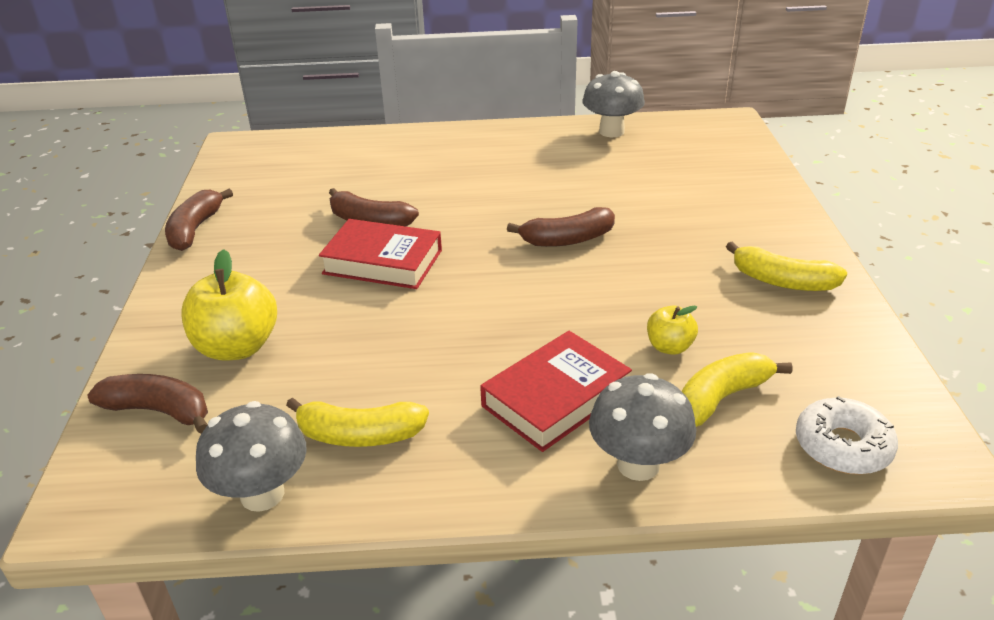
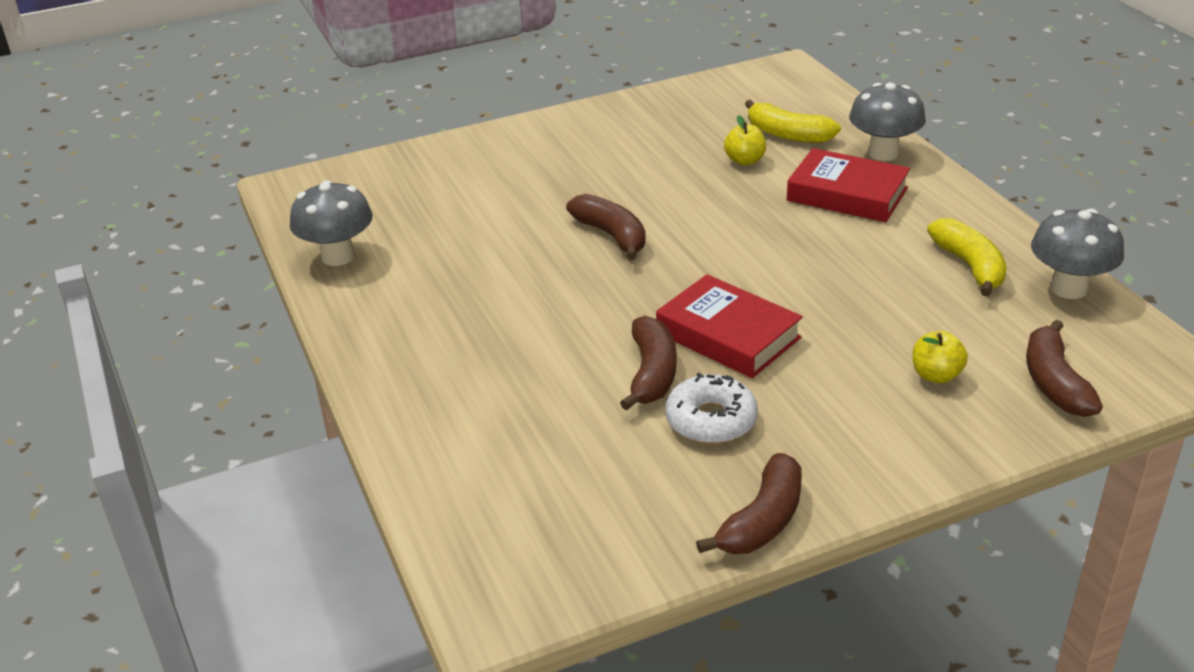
camera: 110 degrees left, 0 degrees up
brown banana [165,189,233,251] -> brown banana turned 45 degrees counterclockwise [696,453,802,554]
yellow apple [181,249,277,360] -> yellow apple [913,331,968,383], size x0.54
red book [319,219,442,289] -> red book turned 45 degrees counterclockwise [656,274,803,378]
yellow banana [726,242,847,291] -> none
white donut [796,396,898,475] -> white donut moved to [665,373,758,444]

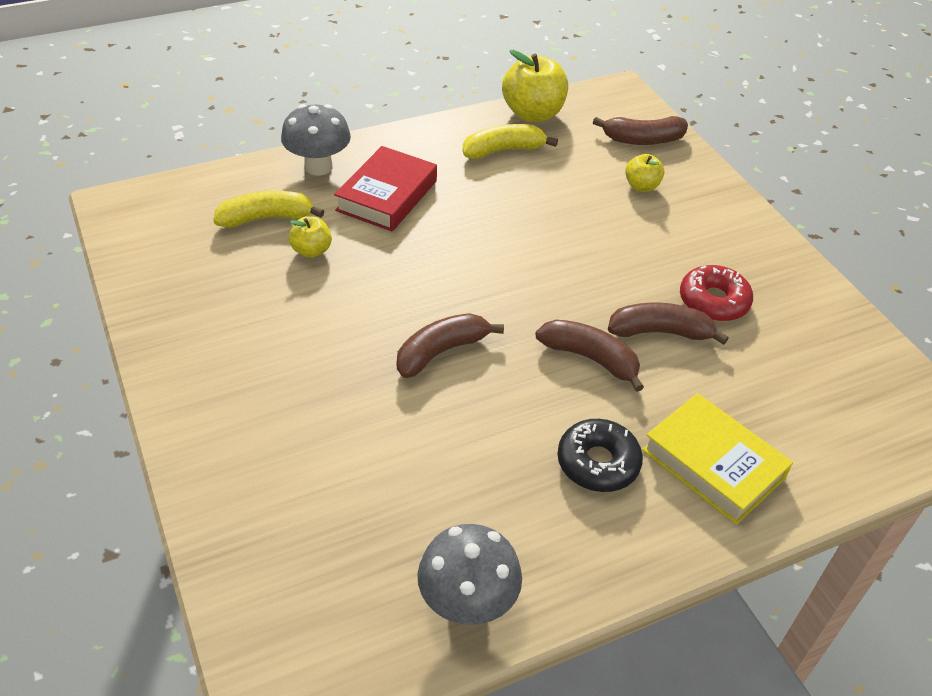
camera: 95 degrees left, 10 degrees up
red book [656,274,803,378] -> none
white donut [665,373,758,444] -> red donut [680,265,753,321]
brown banana [696,453,802,554] -> brown banana moved to [536,320,644,392]
yellow banana [745,100,841,143] -> yellow banana turned 135 degrees counterclockwise [213,191,324,228]
grey mushroom [1031,209,1124,299] -> yellow apple [502,50,568,122]
none -> black donut [557,419,643,492]
none -> yellow book [642,393,793,525]

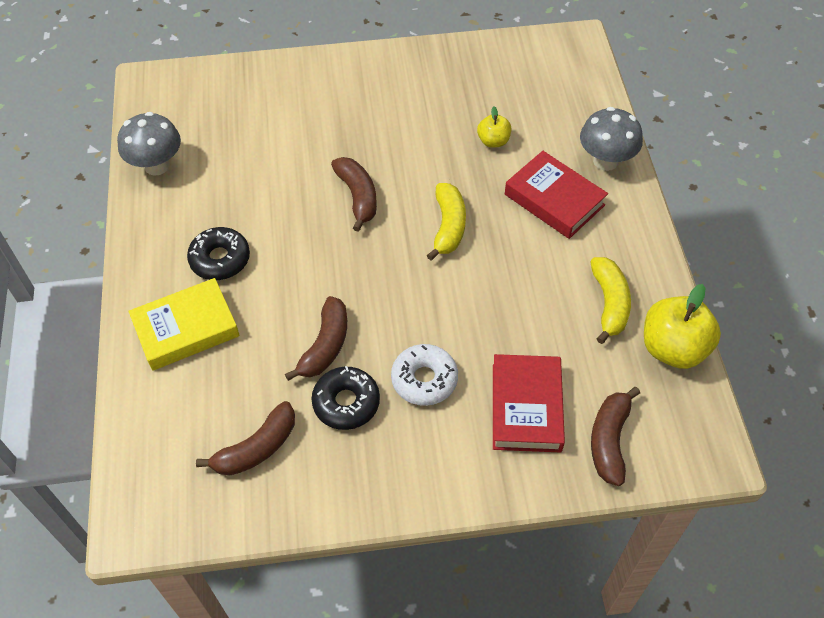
camera: 110 degrees right, 10 degrees up
yellow banana [213,191,324,228] -> yellow banana moved to [427,183,466,260]
brown banana [536,320,644,392] -> brown banana moved to [196,401,295,476]
yellow apple [625,154,664,192] -> red book [493,354,565,453]
red donut [680,265,753,321] -> black donut [312,366,380,430]
none -> white donut [391,344,458,406]

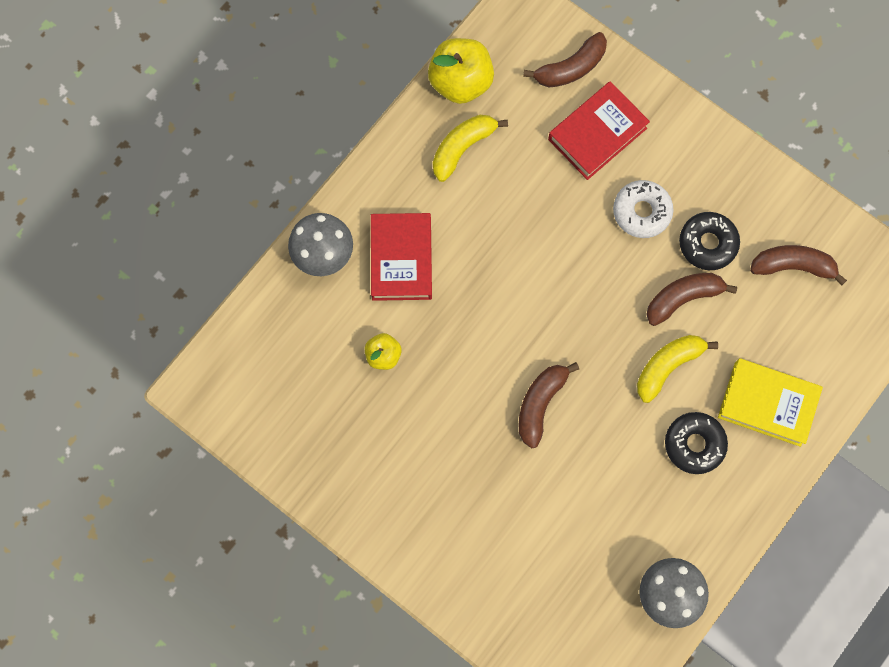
camera: 135 degrees left, 20 degrees up
yellow banana [427,183,466,260] -> yellow banana moved to [637,335,718,403]

